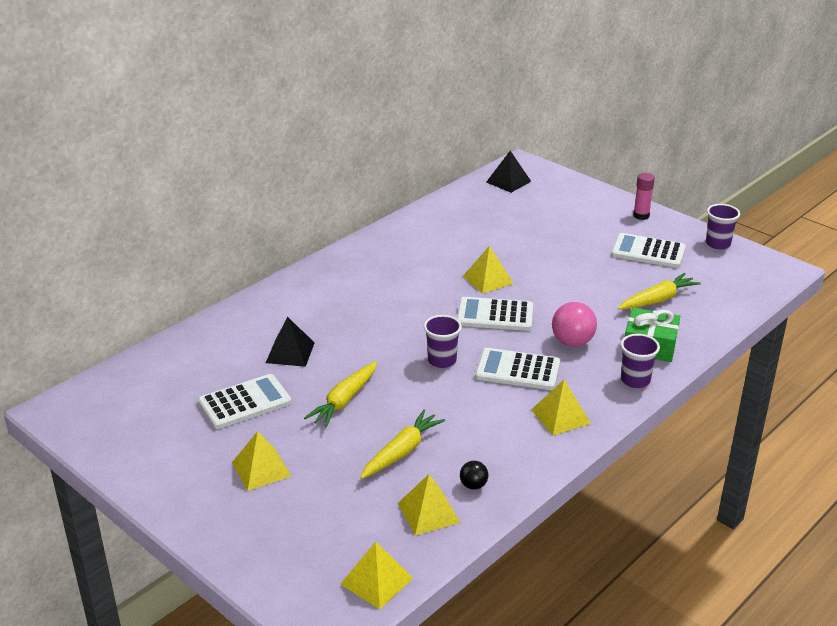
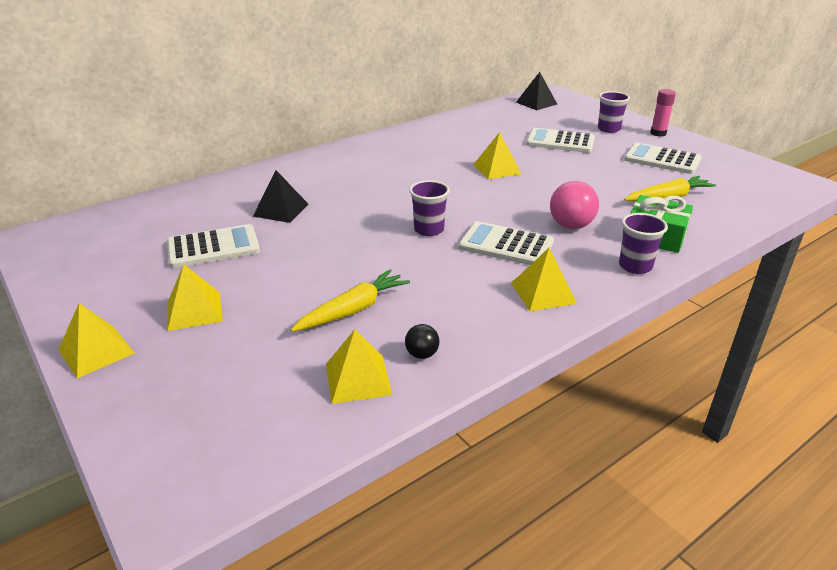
camera: 10 degrees right, 0 degrees up
yellow carrot [304,361,377,427] -> none
yellow pyramid [341,541,413,609] -> yellow pyramid moved to [58,303,135,378]
white calculator [457,297,533,331] -> white calculator moved to [526,128,595,153]
purple cup [706,204,740,249] -> purple cup moved to [598,91,630,133]

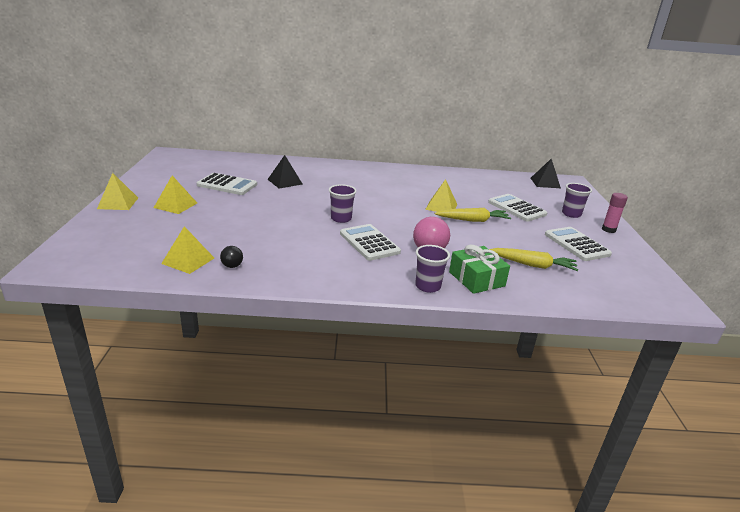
camera: 35 degrees right, 5 degrees down
yellow carrot [291,269,410,332] -> yellow carrot moved to [434,208,511,222]
yellow pyramid [511,248,577,311] -> none

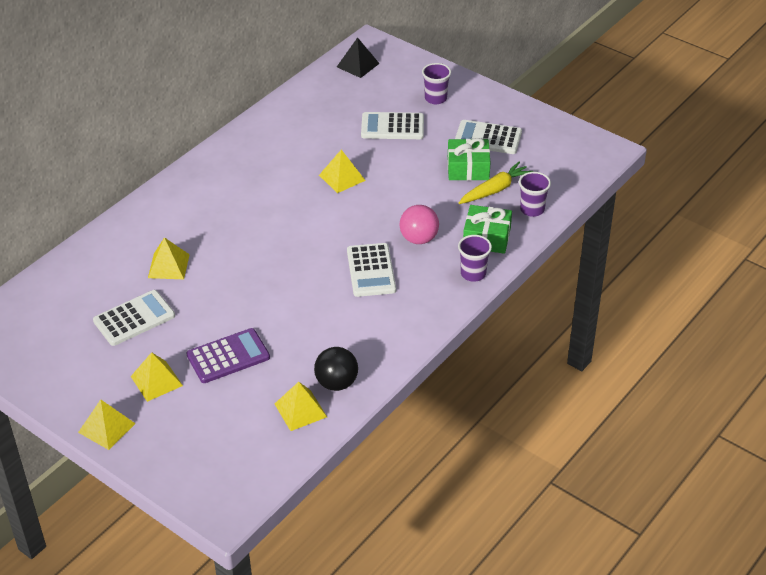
camera: 50 degrees left, 15 degrees up
black ball [220,246,243,268] -> black ball [314,347,358,391], size x1.82
black pyramid [267,155,302,189] -> yellow pyramid [148,237,190,279]
purple cup [329,184,356,223] -> purple cup moved to [519,172,551,217]
white calculator [340,224,401,261] -> white calculator turned 105 degrees counterclockwise [347,243,396,297]
yellow carrot [434,208,511,222] -> none
pink glue stick [602,193,628,233] -> none
none -> purple calculator [187,328,270,383]
none -> green gift [448,138,490,181]

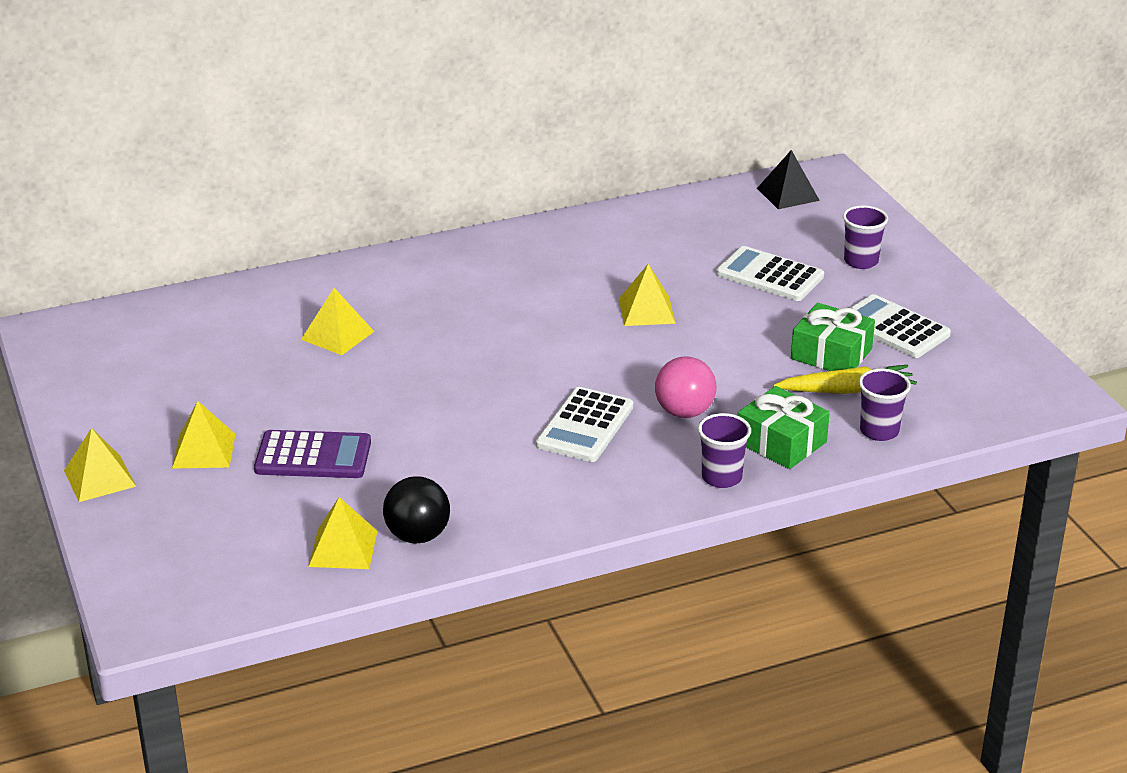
camera: 30 degrees right, 10 degrees down
white calculator [93,290,175,346] -> none

